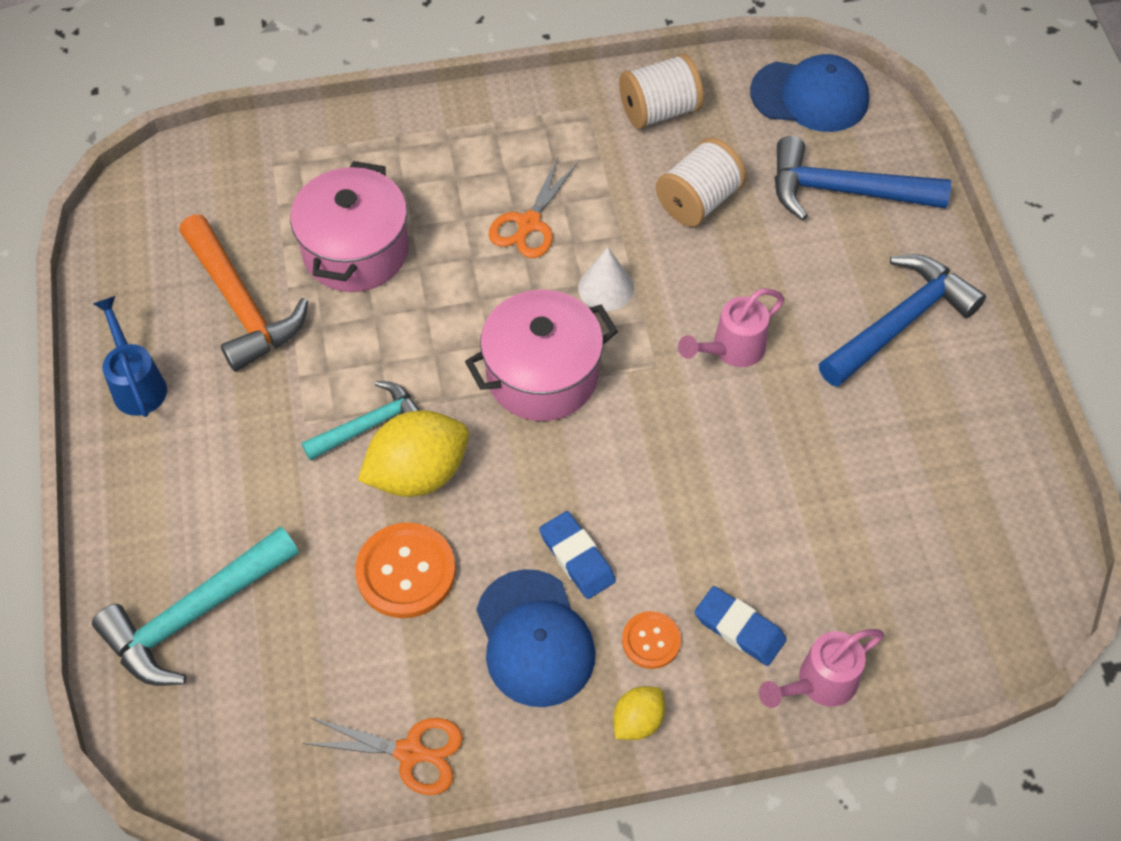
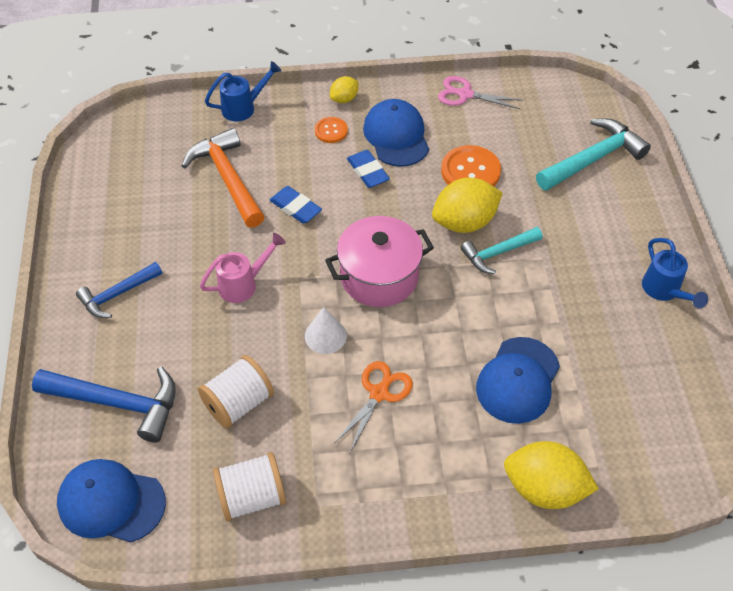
camera: 175 degrees left, 5 degrees down
orange hammer [179,214,308,372] -> orange hammer moved to [182,128,265,228]
pink pot [290,161,409,292] -> blue cap [476,337,560,424]
orange scissors [303,717,463,795] -> pink scissors [438,76,523,109]
blue eraser [694,586,787,666] -> blue eraser moved to [270,186,322,224]
pink watering can [759,629,884,708] -> blue watering can [205,61,281,122]
blue hammer [819,254,986,387] -> blue hammer [76,262,162,318], size x0.63
none -> yellow lemon [504,441,599,509]

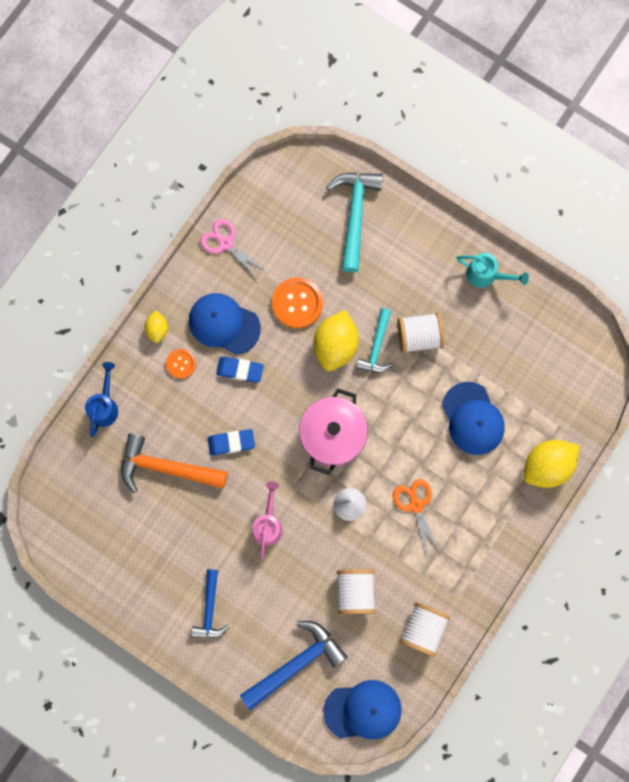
camera: 50 degrees left, 25 degrees up
blue cap [57,459,166,542] -> blue cap turned 150 degrees counterclockwise [323,680,401,740]
pink scissors [438,76,523,109] -> pink scissors turned 75 degrees clockwise [200,219,268,280]
blue watering can [642,238,708,308] -> turquoise watering can [456,253,529,288]
none -> white spool [397,312,444,353]

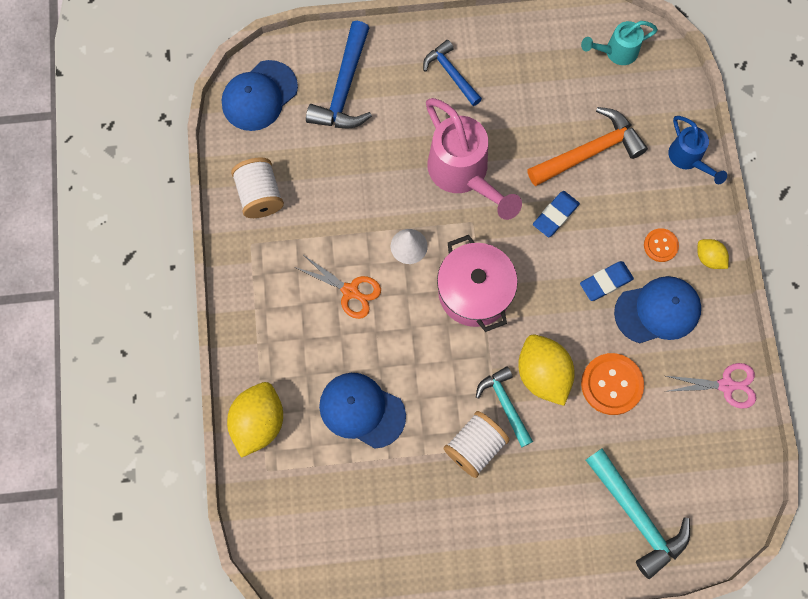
camera: 140 degrees right, 5 degrees down
pink watering can [252,481,282,559] -> pink watering can [426,98,522,220], size x1.79
white spool [337,569,376,614] -> none
turquoise watering can [456,253,529,288] -> turquoise watering can moved to [581,21,658,65]

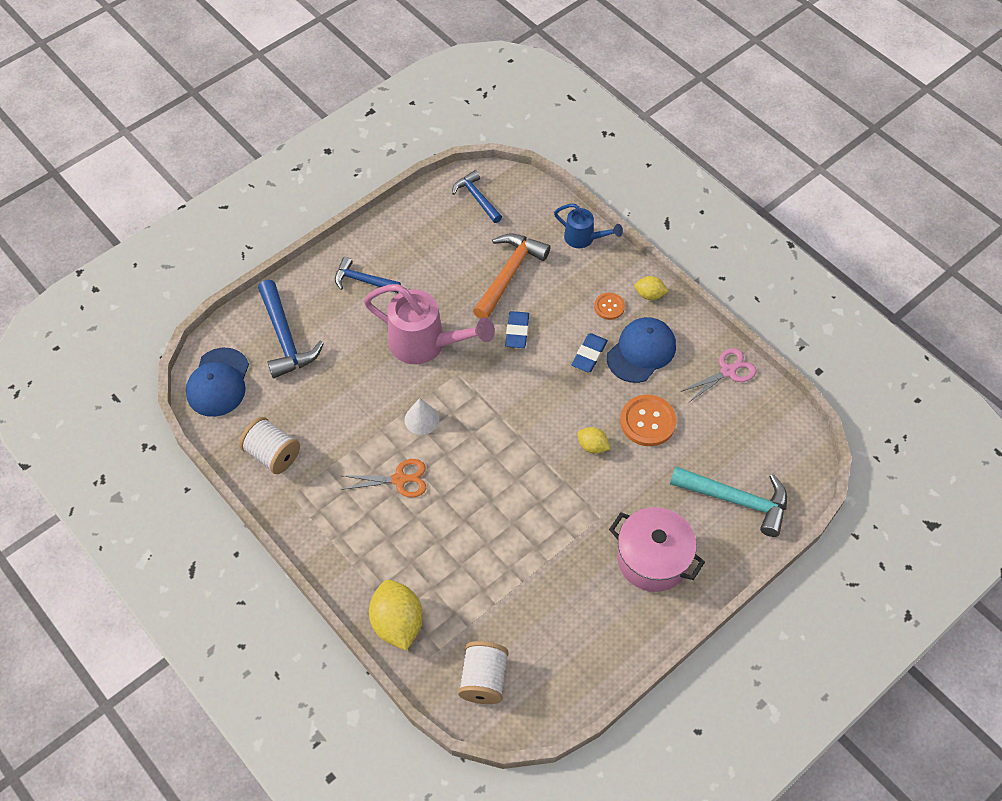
camera: 35 degrees left, 15 degrees down
blue cap [319,373,406,449] -> none
pink pot [437,235,518,332] -> pink pot moved to [609,507,705,592]
white spool [443,411,510,478] -> white spool moved to [458,641,509,704]
turquoise hammer [476,366,533,447] -> none
yellow lemon [518,335,575,406] -> yellow lemon [577,427,610,454], size x0.53
turquoise watering can [581,21,658,65] -> blue hammer [452,170,502,223]

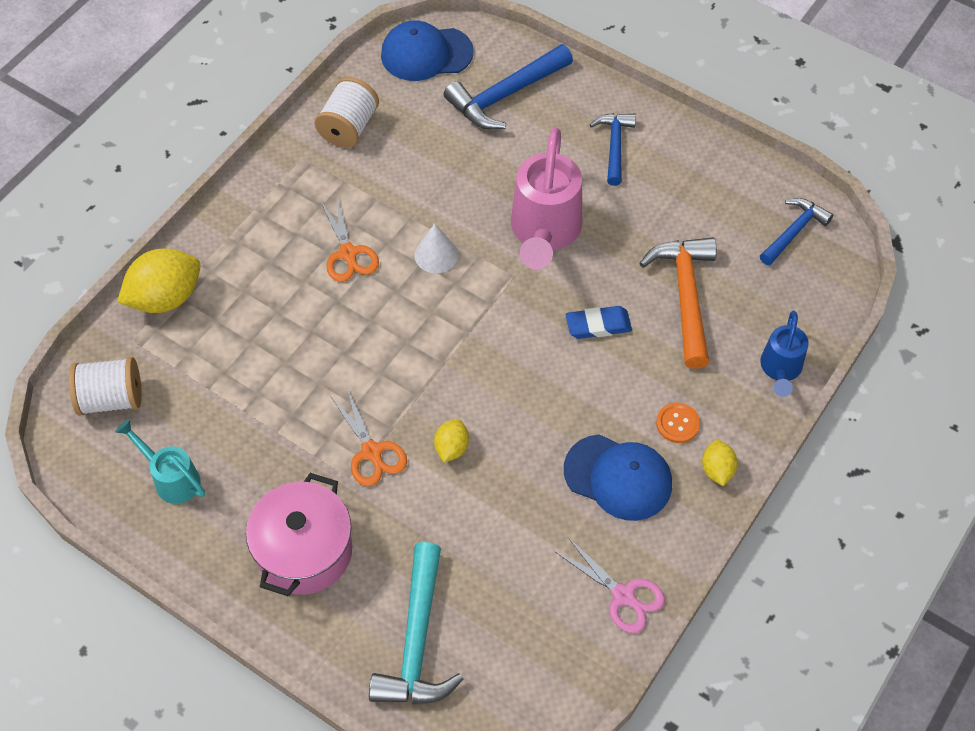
camera: 75 degrees right, 0 degrees up
orange hammer [473,233,551,319] -> orange hammer turned 105 degrees counterclockwise [639,237,717,369]
blue eraser [572,333,608,373] -> none
orange button [620,395,677,446] -> none
none -> turquoise watering can [115,419,205,504]
none -> orange scissors [331,388,407,486]

